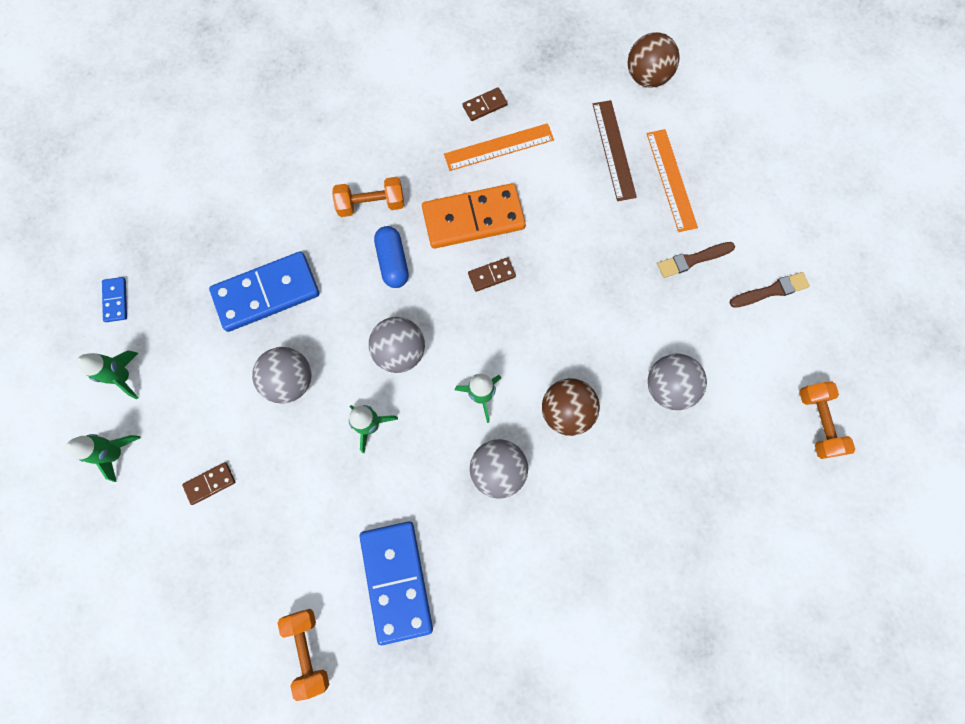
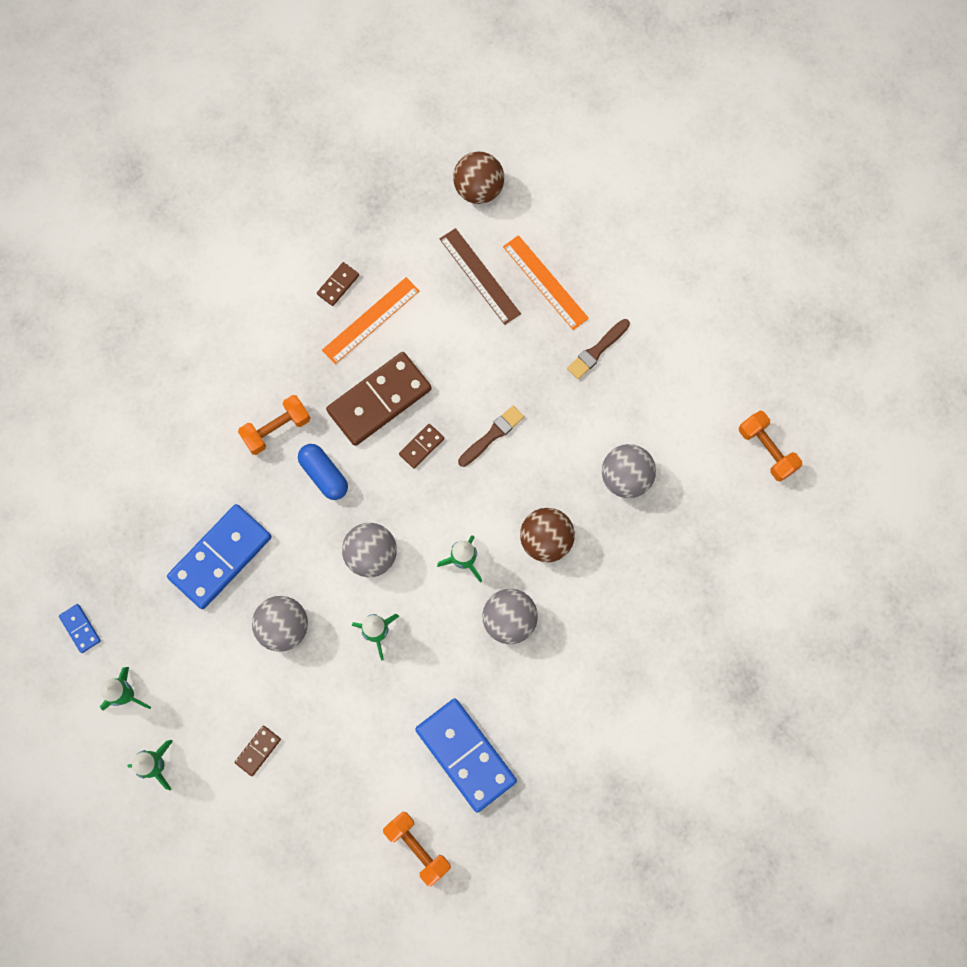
camera: 25 degrees left, 0 degrees up
orange domino [422,183,526,249] -> brown domino [326,352,432,446]
brown brush [730,272,810,308] -> brown brush moved to [458,405,524,467]

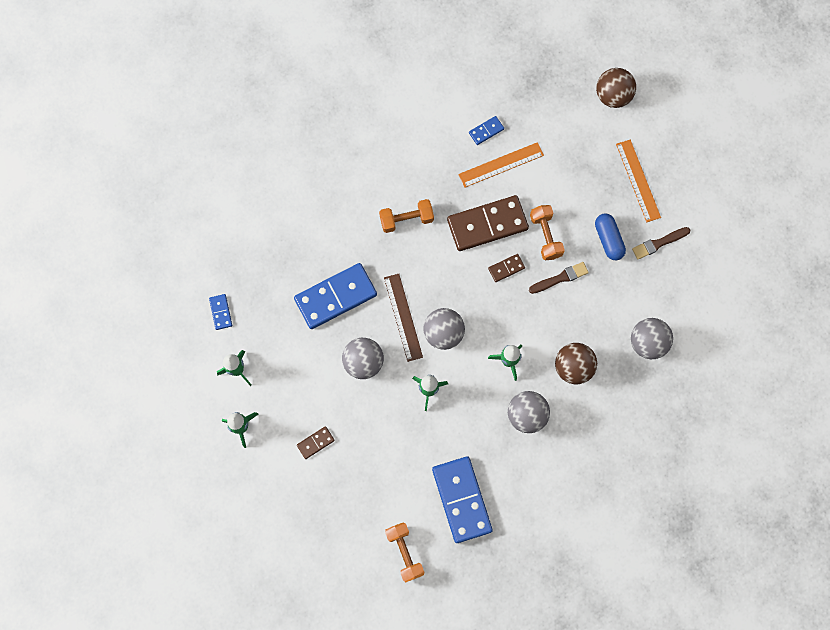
camera: 20 degrees right, 0 degrees up
blue capsule [298,444,348,500] -> blue capsule moved to [595,214,626,260]
brown domino [317,262,359,306] -> blue domino [469,116,504,145]
brown ruler [440,228,521,325] -> brown ruler moved to [384,274,423,362]
orange dumbbell [739,411,802,482] -> orange dumbbell moved to [530,205,565,260]

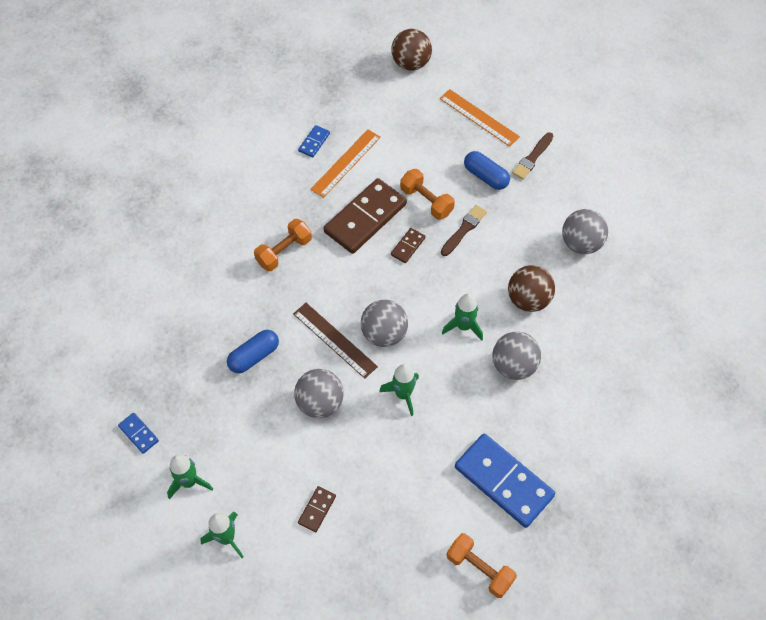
camera: 30 degrees left, 15 degrees down
blue domino [294,263,377,329] -> blue capsule [227,330,279,373]

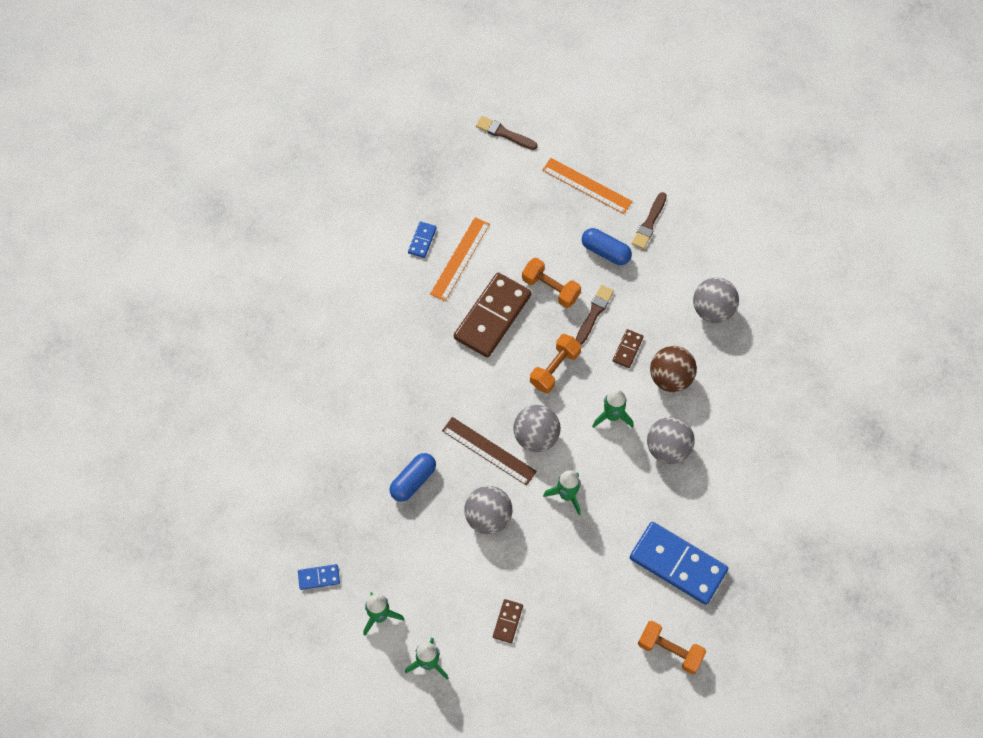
camera: 10 degrees left, 5 degrees up
blue domino [118,413,159,454] -> blue domino turned 45 degrees counterclockwise [298,564,340,590]
orange dumbbell [254,219,312,271] -> orange dumbbell moved to [530,334,581,393]
brown ball [391,29,432,71] -> brown brush [476,116,538,150]
brown domino [391,228,426,263] -> brown domino moved to [613,329,644,368]

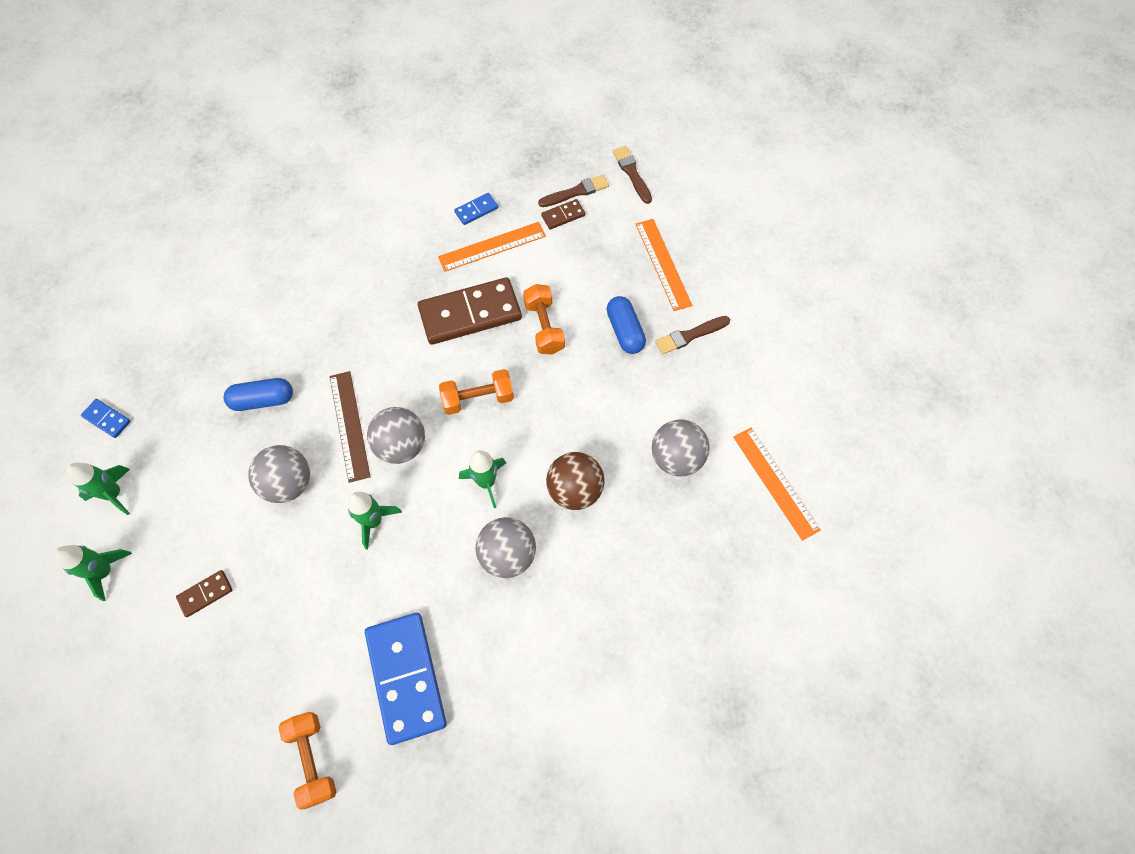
camera: 40 degrees right, 0 degrees up
brown brush [576,285,614,345] -> brown brush moved to [538,175,609,207]
brown domino [613,329,644,368] -> brown domino moved to [541,199,585,230]
none -> orange ruler [733,428,821,541]

